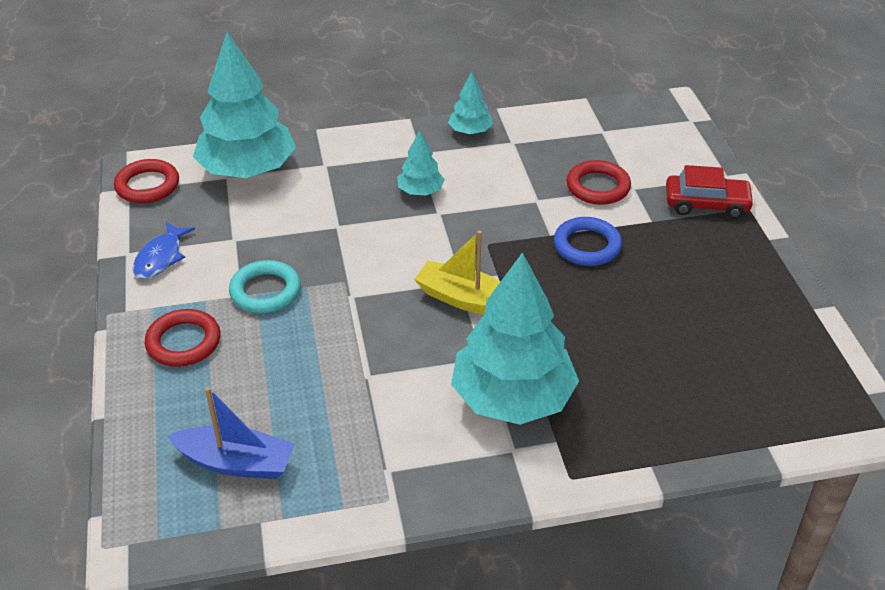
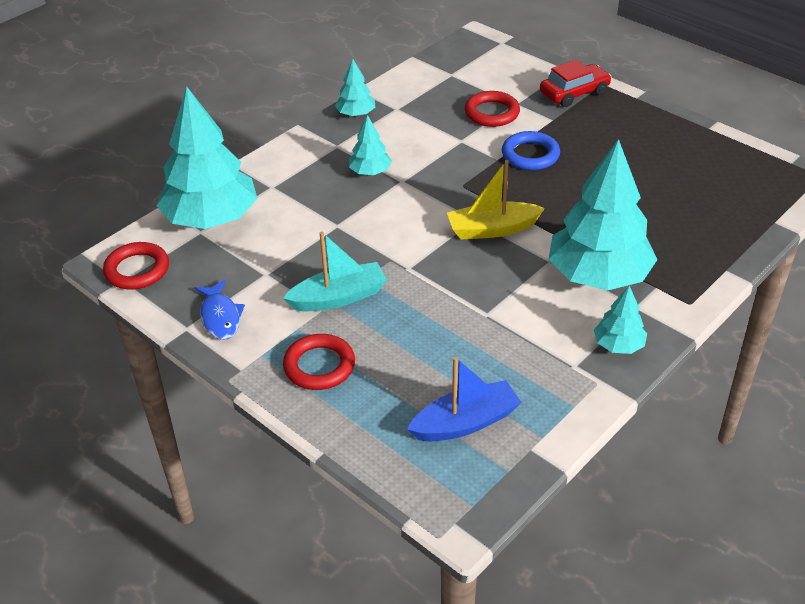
camera: 35 degrees left, 0 degrees up
turquoise ring [229,260,301,313] -> turquoise boat [283,231,387,311]
none -> turquoise tree [594,286,647,354]

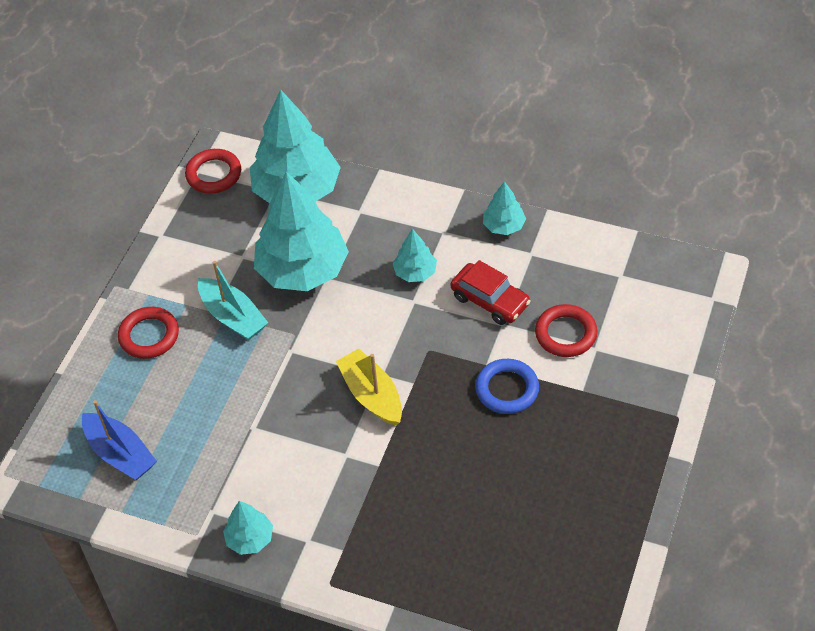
camera: 70 degrees right, 10 degrees up
blue fish [194,280,245,340] -> none
red car [540,60,611,107] -> red car moved to [451,260,531,325]
turquoise tree [549,139,657,290] -> turquoise tree moved to [254,171,349,291]

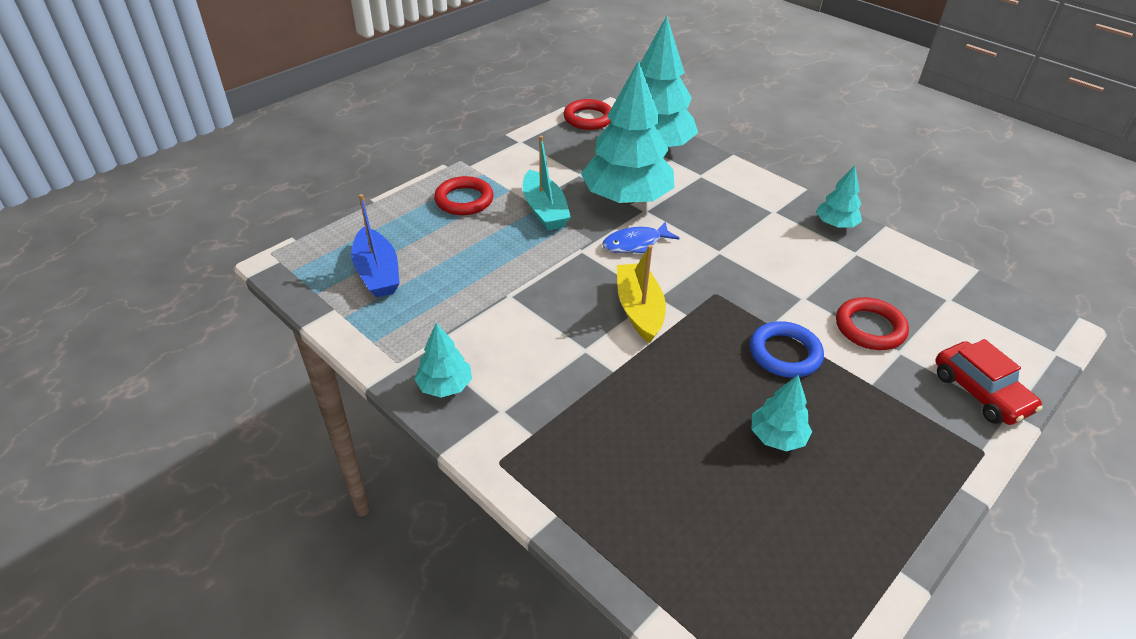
camera: 20 degrees right, 10 degrees down
turquoise tree [393,229,437,282] -> turquoise tree moved to [751,375,812,452]
red car [451,260,531,325] -> red car moved to [935,339,1043,425]
none -> blue fish [602,222,680,253]

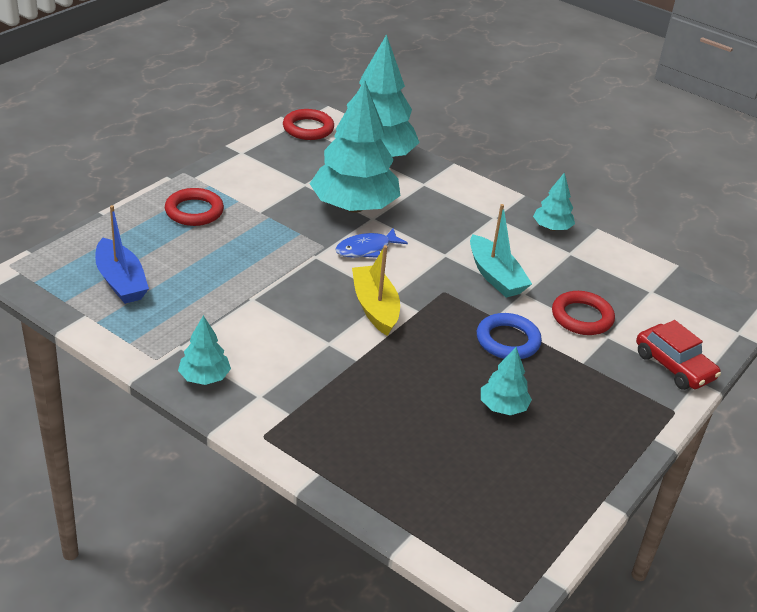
camera: 10 degrees left, 5 degrees down
turquoise boat [523,136,571,231] -> turquoise boat moved to [470,204,532,298]

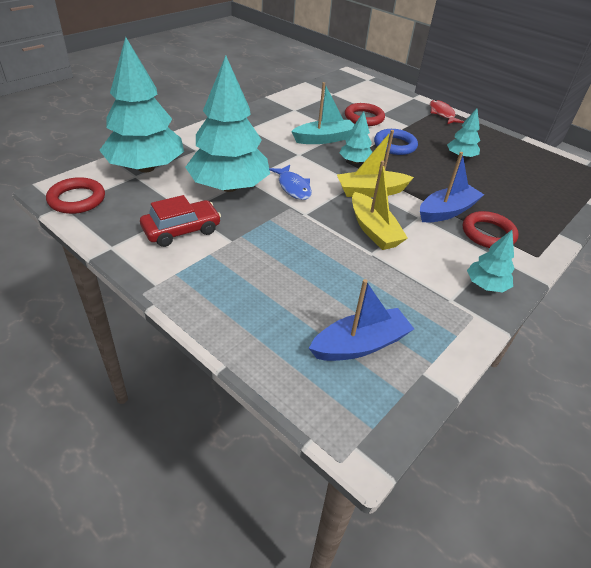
camera: 85 degrees left, 5 degrees up
red ring [165,188,224,226] -> red ring moved to [463,211,519,248]
turquoise tree [533,172,575,231] -> turquoise tree moved to [339,111,372,164]
red car [636,320,721,390] -> red car moved to [140,195,221,247]
none -> yellow boat [352,160,408,250]
none -> blue boat [420,152,484,222]
none -> red fish [430,100,464,124]

